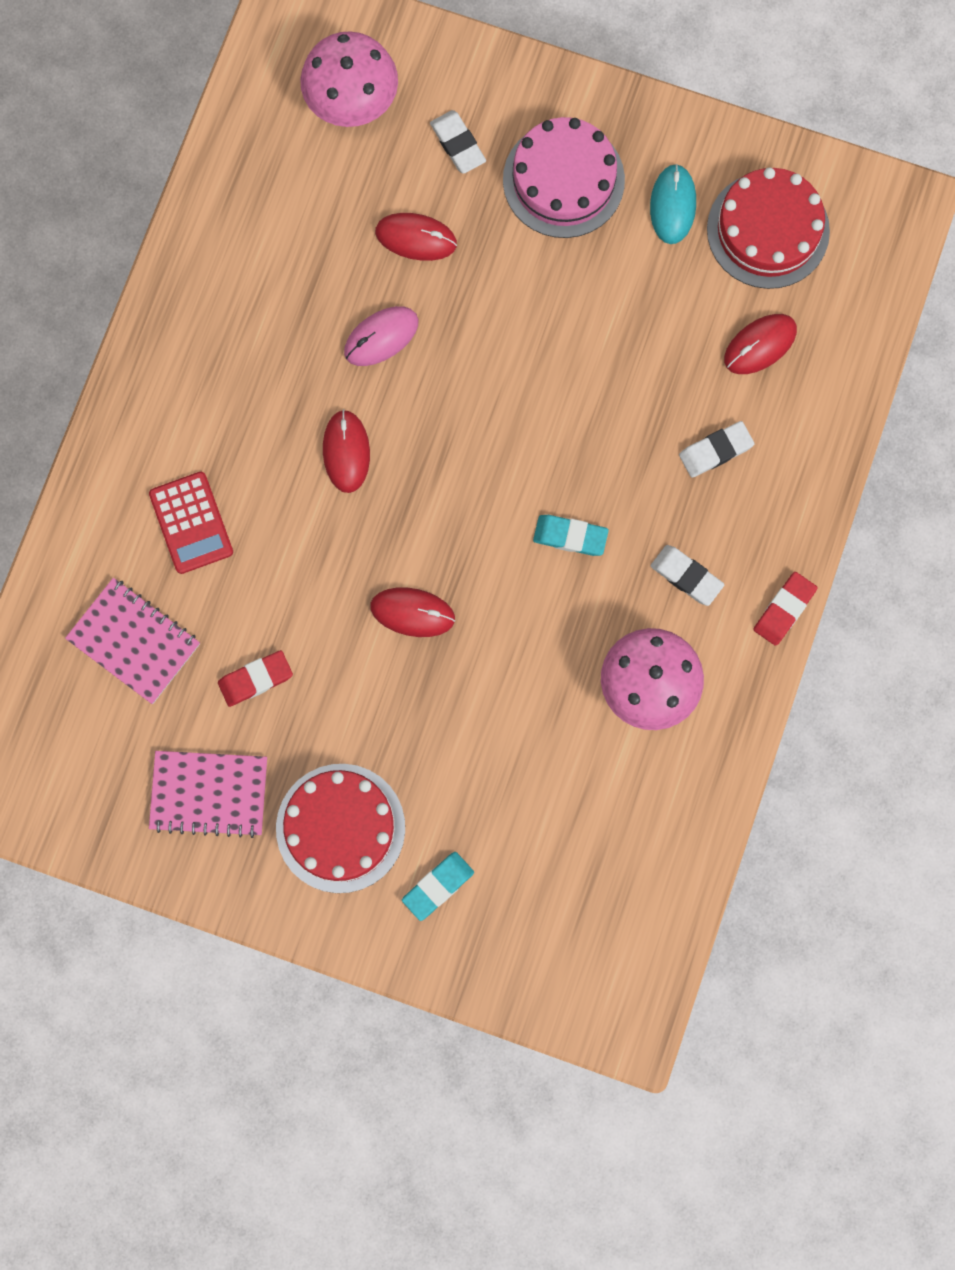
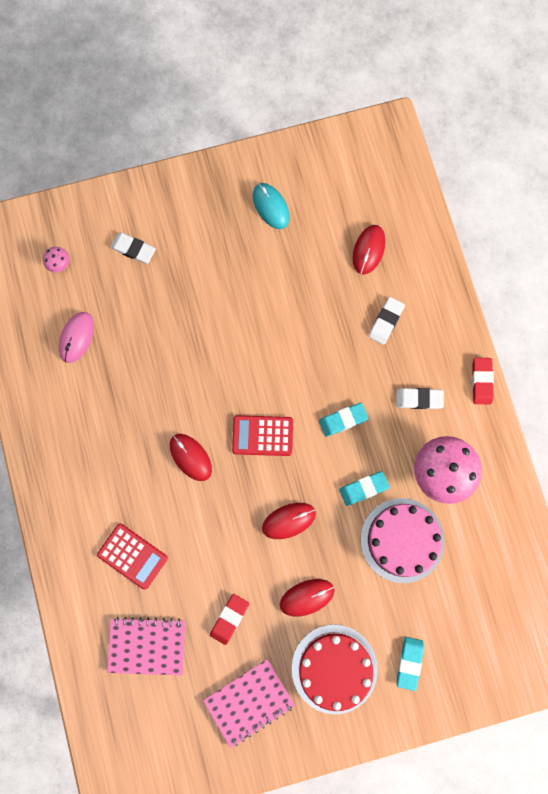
camera: 35 degrees left, 0 degrees up
pink mushroom [300,31,398,127] -> pink mushroom [43,247,70,272], size x0.42
pink mouse [344,306,419,366] -> pink mouse moved to [59,312,94,363]
red mouse [375,213,457,261] -> red mouse moved to [280,579,335,617]
pink cake [503,117,625,238] -> pink cake moved to [360,498,444,583]
red cake [707,168,830,289] -> none
none -> red calculator [232,415,293,456]
none -> turquoise eraser [339,471,390,506]

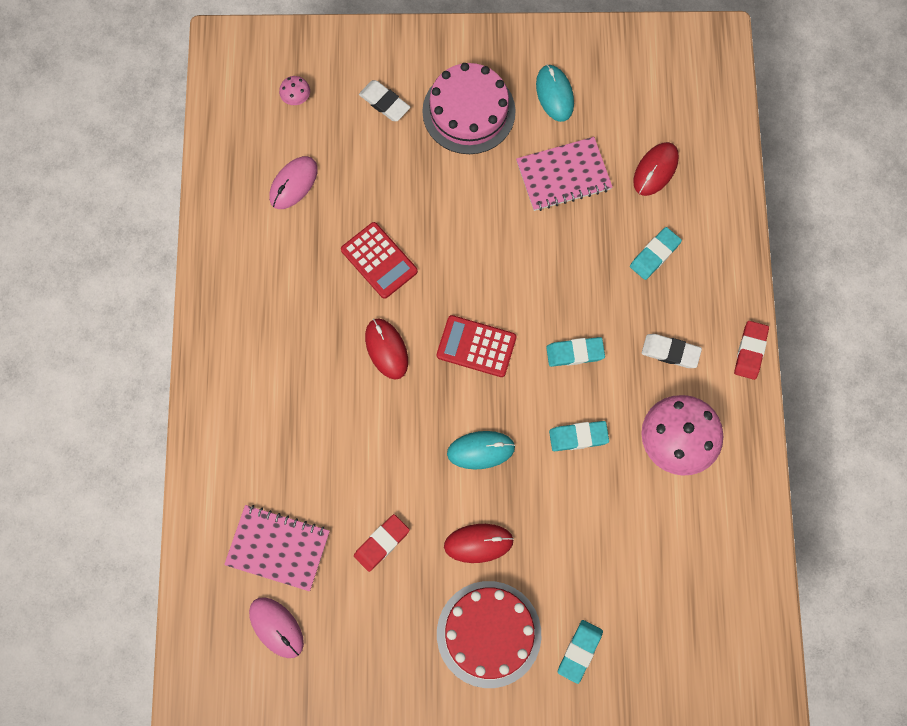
camera: 15 degrees right, 5 degrees down
red calculator [97,524,168,590] -> red calculator moved to [341,222,418,299]
pink notebook [203,659,295,748] -> pink notebook moved to [516,137,612,211]
red mouse [262,503,316,539] -> turquoise mouse [447,431,515,469]
pink cake [360,498,444,583] -> pink cake moved to [422,63,516,154]
white eraser [369,297,405,345] -> turquoise eraser [630,227,682,280]
none -> pink mouse [249,597,304,658]

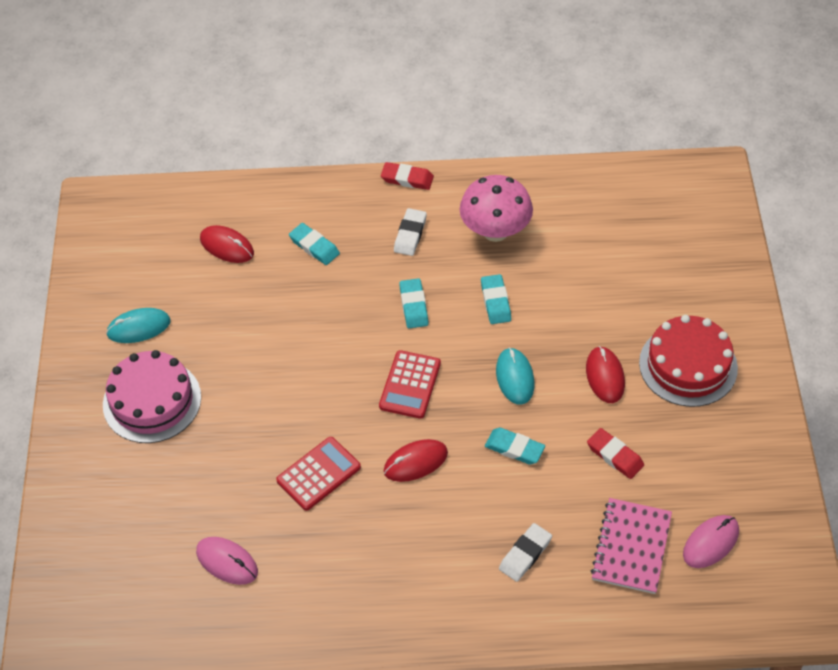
camera: 90 degrees left, 20 degrees down
pink mushroom [279,76,310,105] -> none
white eraser [359,80,410,121] -> white eraser moved to [499,523,552,582]
pink notebook [516,137,612,211] -> none
turquoise eraser [558,620,603,684] -> turquoise eraser moved to [485,428,545,465]

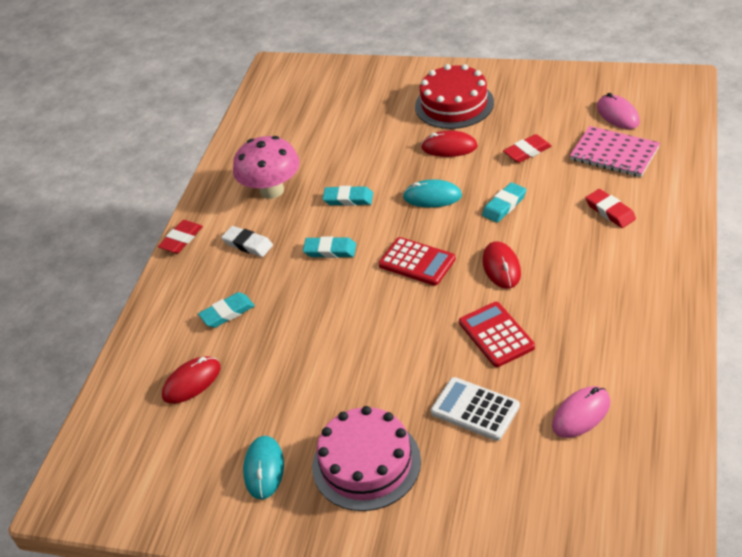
camera: 70 degrees left, 10 degrees down
white eraser [499,523,552,582] -> red eraser [586,189,636,228]
none -> white calculator [431,377,520,441]

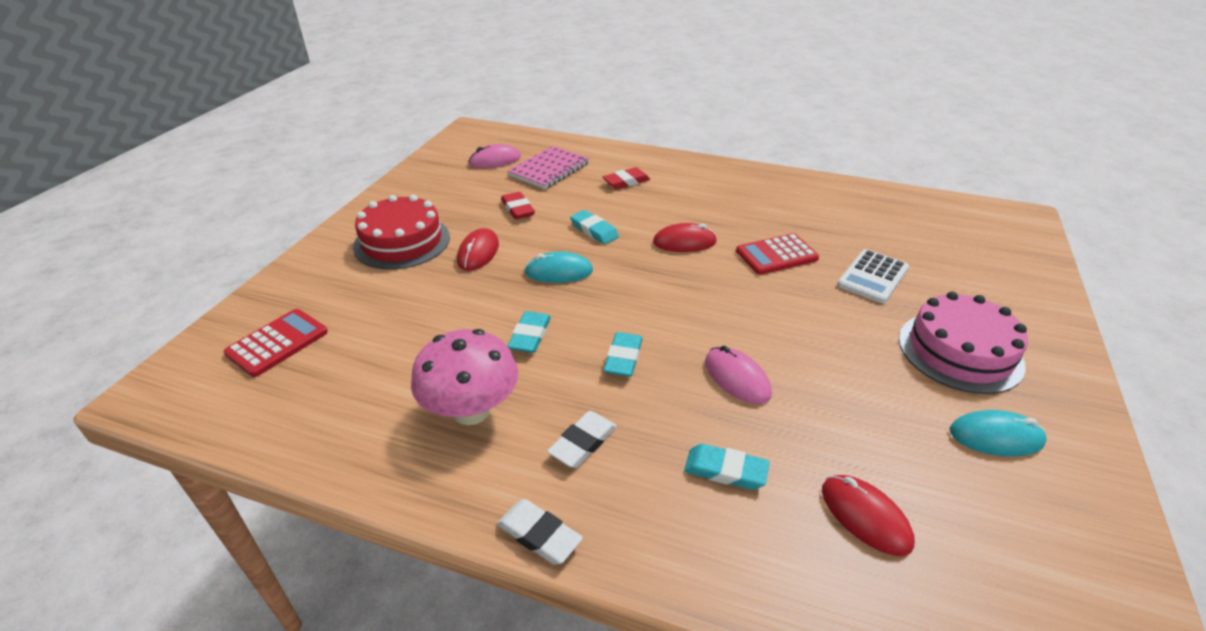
camera: 90 degrees left, 5 degrees down
red eraser [158,220,203,253] -> white eraser [497,499,583,565]
turquoise eraser [198,292,255,328] -> turquoise eraser turned 45 degrees counterclockwise [684,444,770,490]
red calculator [378,237,456,286] -> red calculator moved to [224,309,328,377]
turquoise mouse [403,179,462,208] -> turquoise mouse turned 75 degrees clockwise [524,252,593,283]
pink mouse [552,386,610,438] -> pink mouse moved to [705,345,772,404]

